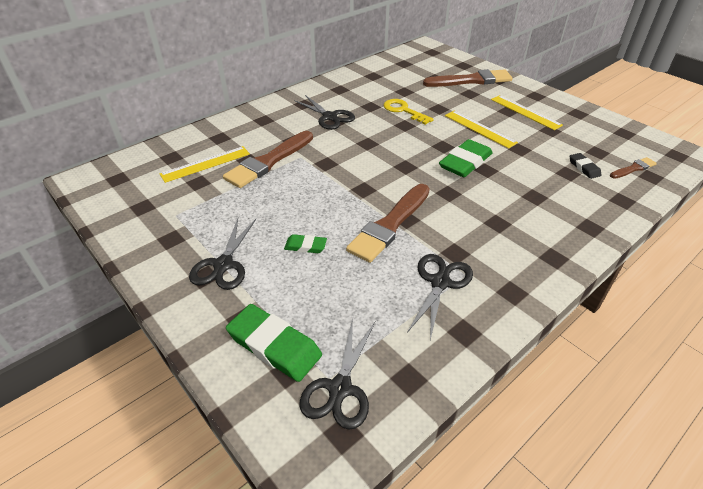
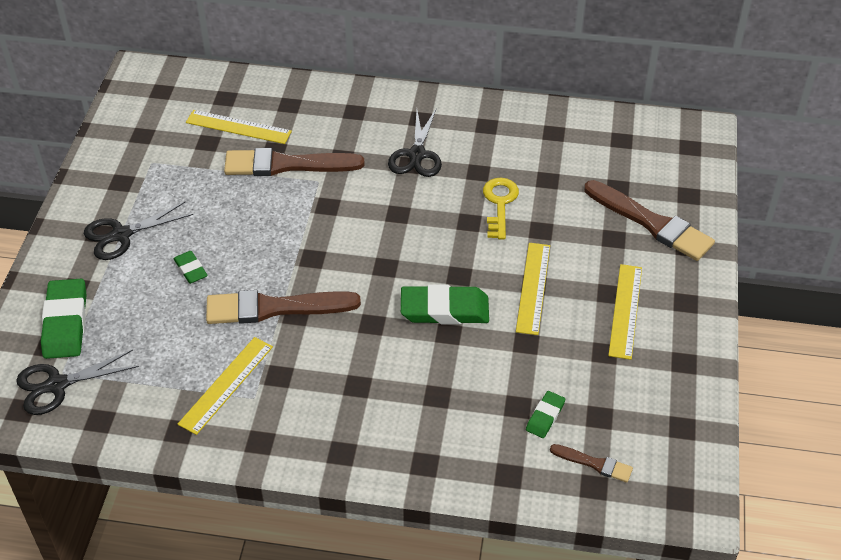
camera: 50 degrees right, 5 degrees up
black scissors [407,254,473,340] -> yellow ruler [178,337,273,435]
black eraser [569,153,602,179] -> green eraser [526,391,565,438]

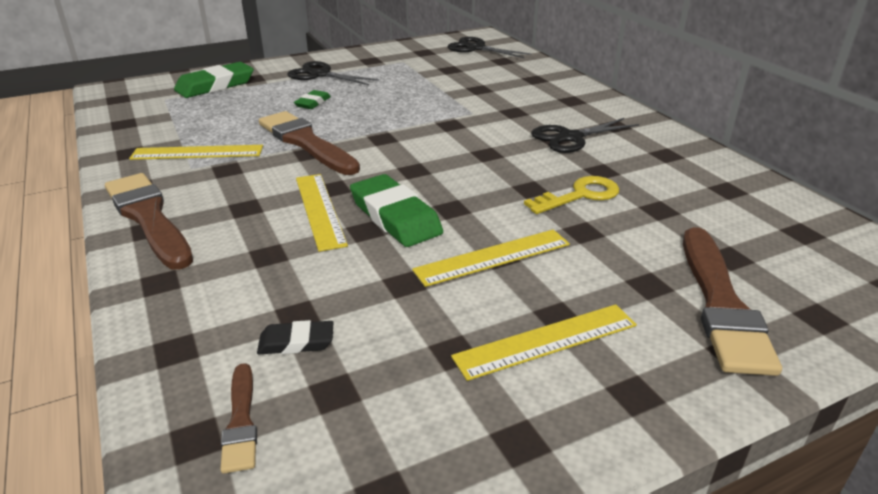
camera: 55 degrees right, 15 degrees down
black scissors [16,350,139,415] -> black scissors moved to [447,37,532,58]
yellow ruler [186,110,292,144] -> yellow ruler moved to [296,174,348,252]
brown brush [224,148,364,176] -> brown brush moved to [105,173,193,270]
green eraser [526,391,565,438] -> black eraser [257,320,333,354]

